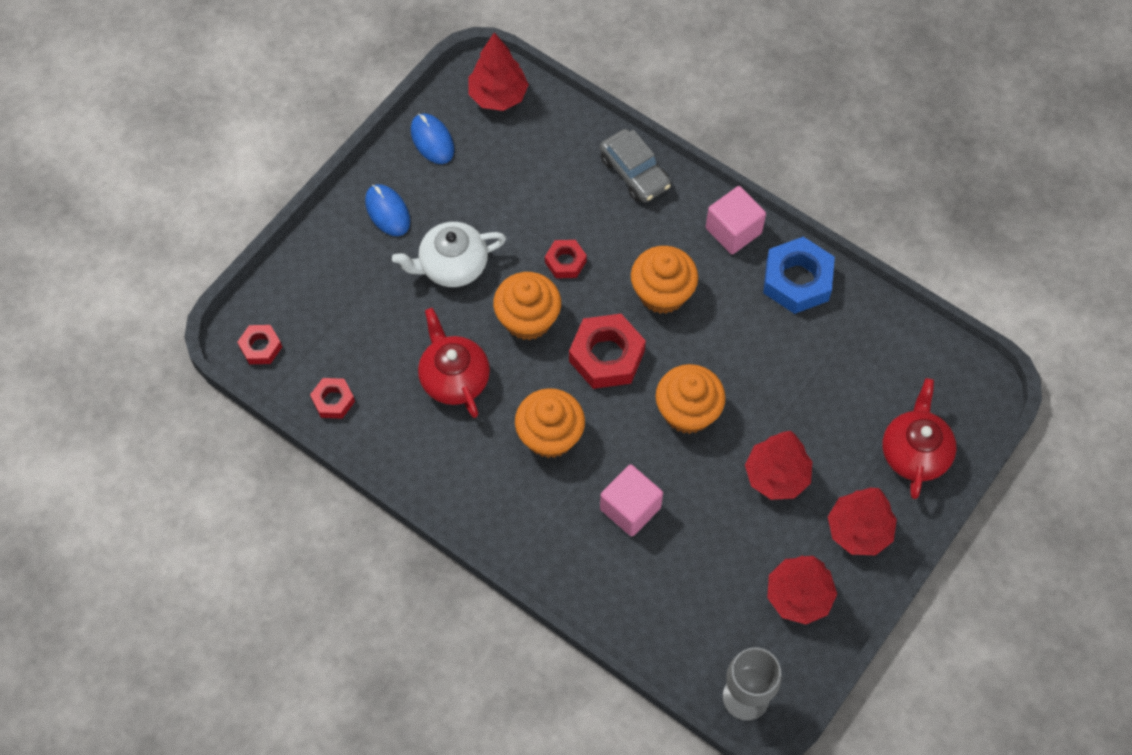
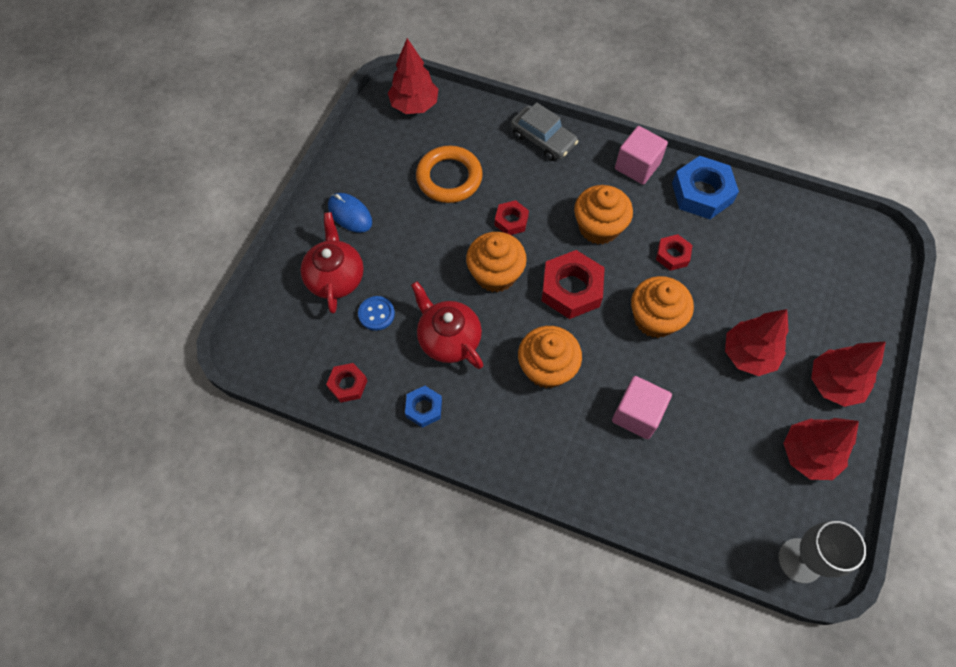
camera: 15 degrees left, 0 degrees up
red nut [237,325,282,364] -> red nut moved to [656,234,692,271]
white teapot [392,222,506,287] -> none
blue mouse [411,113,454,164] -> none
red teapot [882,378,956,499] -> red teapot moved to [301,212,364,314]
none -> blue button [358,296,395,331]
none -> blue nut [405,386,442,428]
none -> orange ring [416,146,483,203]

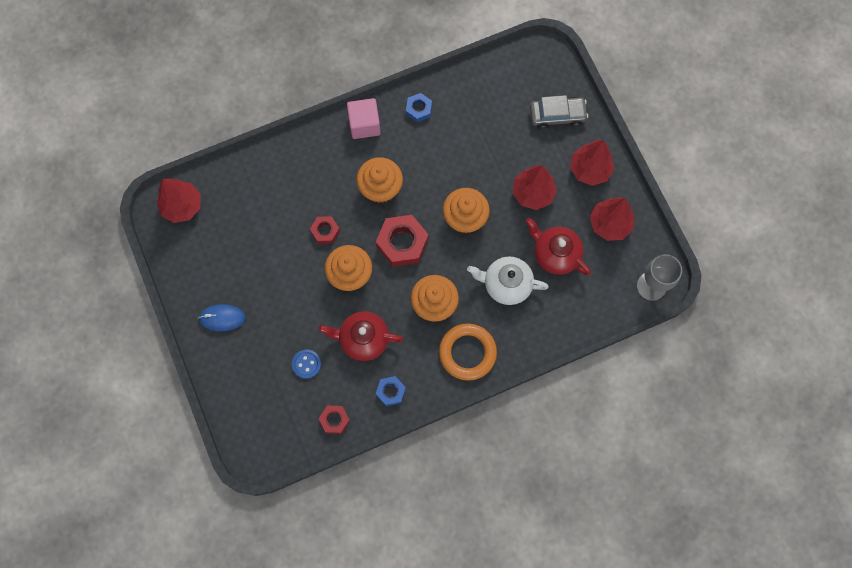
camera: 45 degrees left, 10 degrees up
red teapot [301,212,364,314] -> red teapot moved to [526,218,591,275]
orange ring [416,146,483,203] -> orange ring moved to [439,323,497,381]
grey car [511,102,579,161] -> grey car moved to [530,95,588,129]
pink cube [612,376,672,439] -> white teapot [467,257,549,305]
red nut [656,234,692,271] -> none
blue nut [672,156,739,219] -> blue nut [406,93,432,122], size x0.56

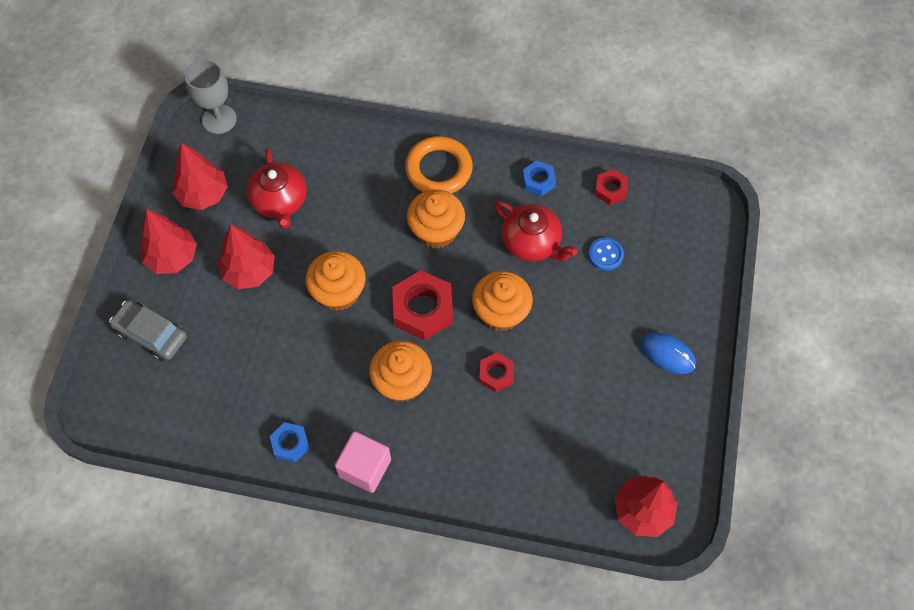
camera: 145 degrees left, 10 degrees down
white teapot [467,257,549,305] -> none

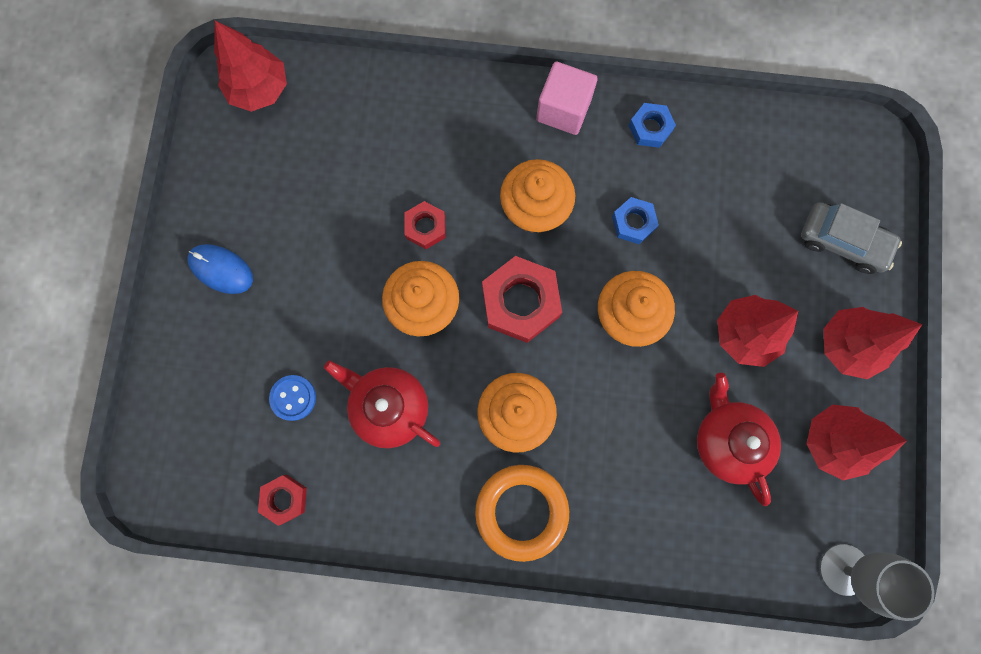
camera: 175 degrees right, 15 degrees up
blue nut [522,161,556,196] -> blue nut moved to [612,197,659,244]

